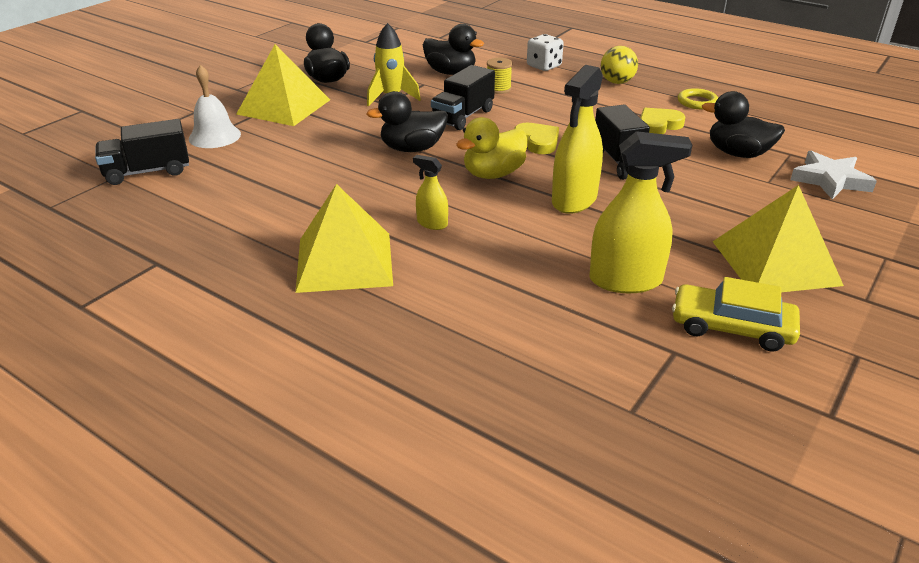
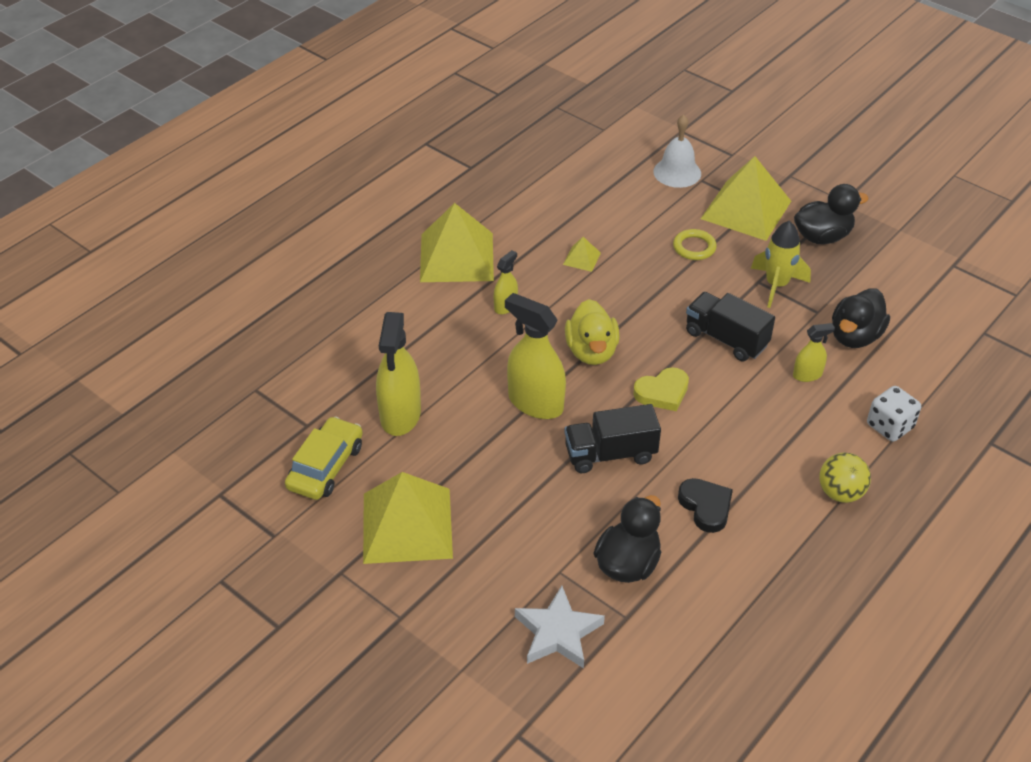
camera: 95 degrees right, 10 degrees up
black truck [95,119,189,185] -> none
black duck [366,91,448,152] -> none
yellow duck [456,117,527,179] -> yellow duck turned 150 degrees counterclockwise [565,299,620,365]
yellow spool [487,58,512,94] -> yellow spray bottle [793,323,835,382]
yellow heart [640,108,685,134] -> black heart [678,478,733,533]
yellow ring [678,88,718,109] -> yellow ring moved to [673,229,717,260]
none -> yellow pyramid [563,237,601,272]

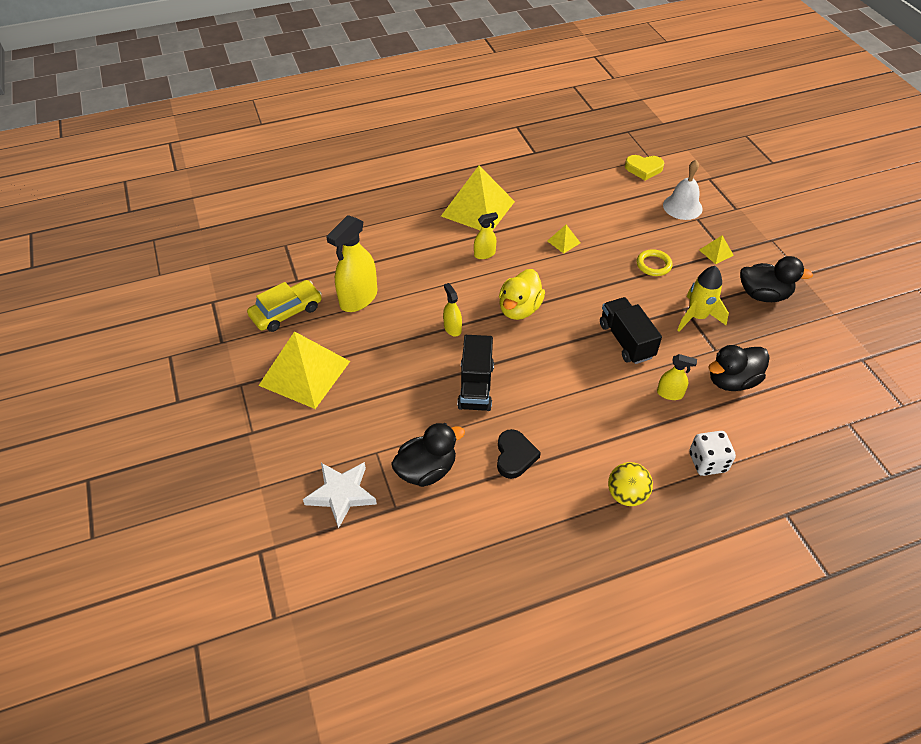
camera: 30 degrees right, 5 degrees up
yellow spray bottle [505,293,566,419] -> yellow spray bottle [443,283,462,337], size x0.51
black truck [564,404,661,473] -> black truck turned 105 degrees counterclockwise [457,335,494,411]
yellow heart [633,367,689,411] -> yellow heart moved to [625,155,664,180]
yellow pyramid [701,156,791,241] -> yellow pyramid [699,235,734,264], size x0.42

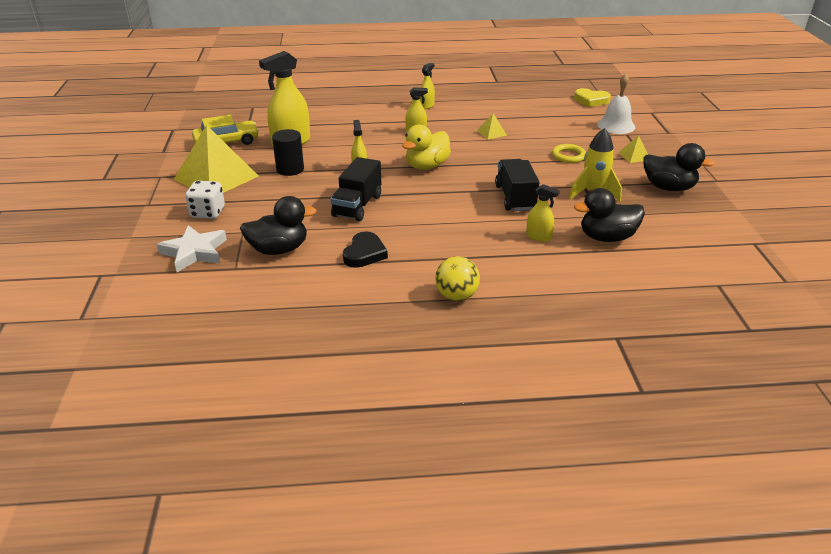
camera: 15 degrees right, 15 degrees down
yellow pyramid [441,166,515,231] -> yellow spray bottle [420,63,435,109]
white dice [689,431,736,476] -> white dice moved to [185,181,225,219]
none -> black cylinder [272,129,304,176]

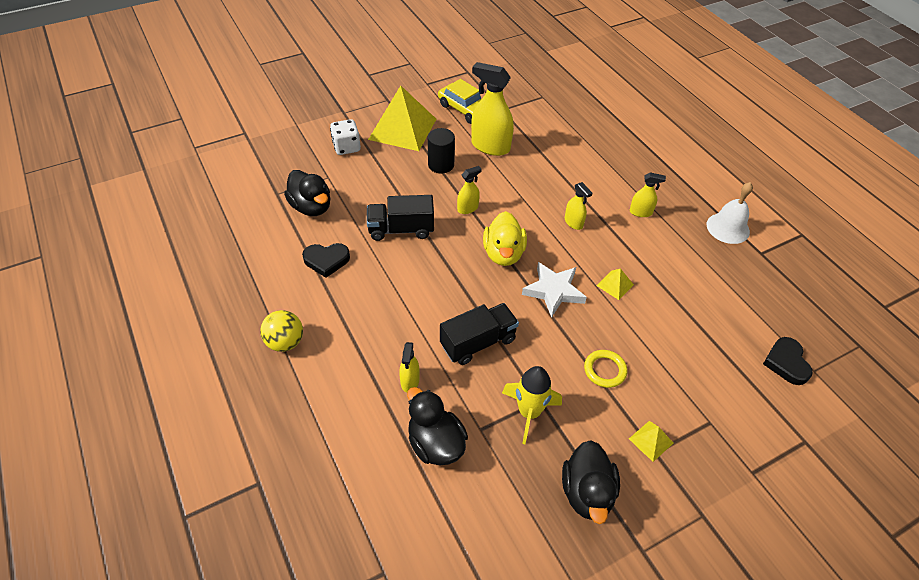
camera: 65 degrees right, 15 degrees up
white star [157,225,227,272] -> white star moved to [522,262,587,318]
yellow duck [402,125,451,170] -> yellow duck turned 105 degrees counterclockwise [483,211,527,266]
yellow heart [574,88,611,107] -> black heart [763,337,813,385]
white bell [597,73,635,134] -> white bell moved to [707,182,753,244]

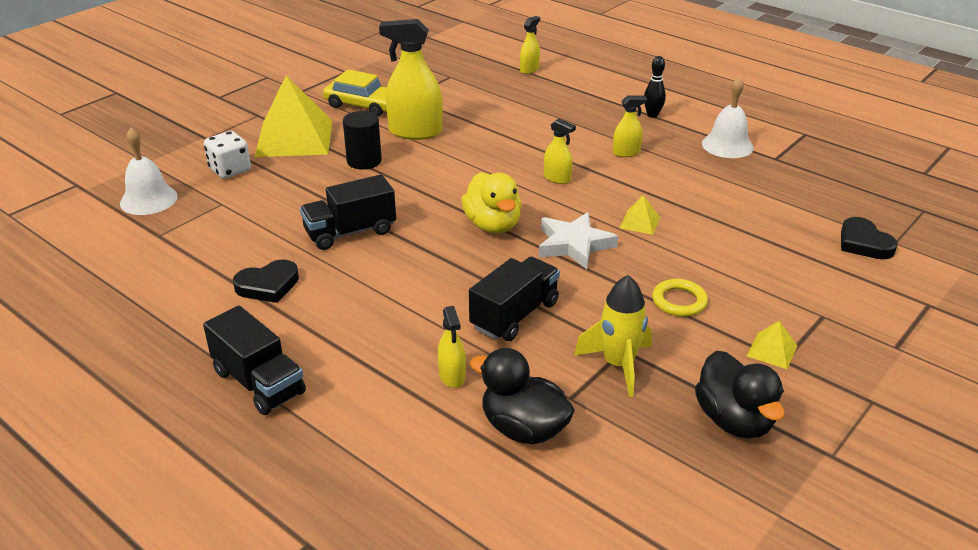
camera: 20 degrees left, 15 degrees down
yellow ball [260,310,303,352] -> black truck [203,306,306,415]
black duck [284,170,331,216] -> none
yellow spray bottle [457,166,481,214] -> yellow spray bottle moved to [520,16,540,74]
none -> white bell [120,128,178,215]
none -> black bowling pin [644,56,666,118]

